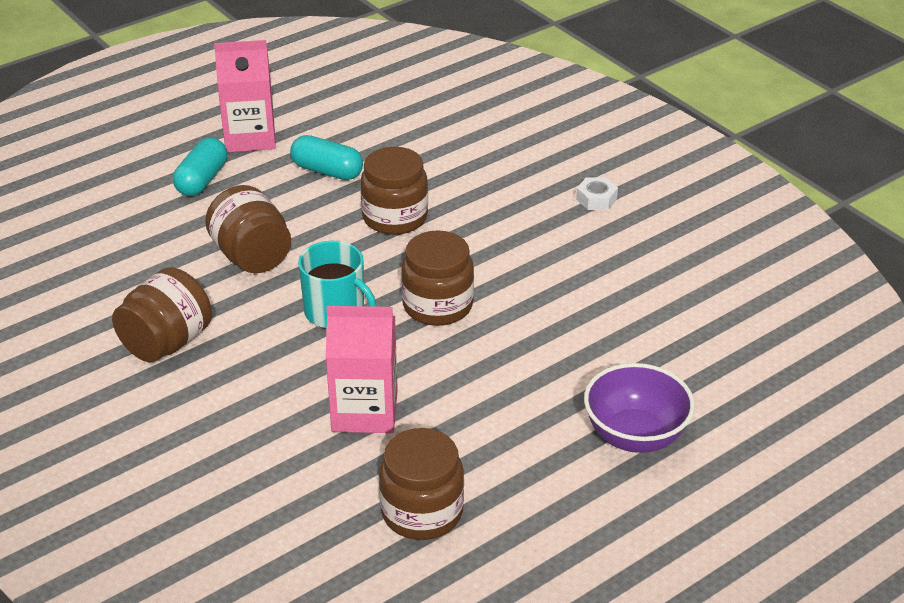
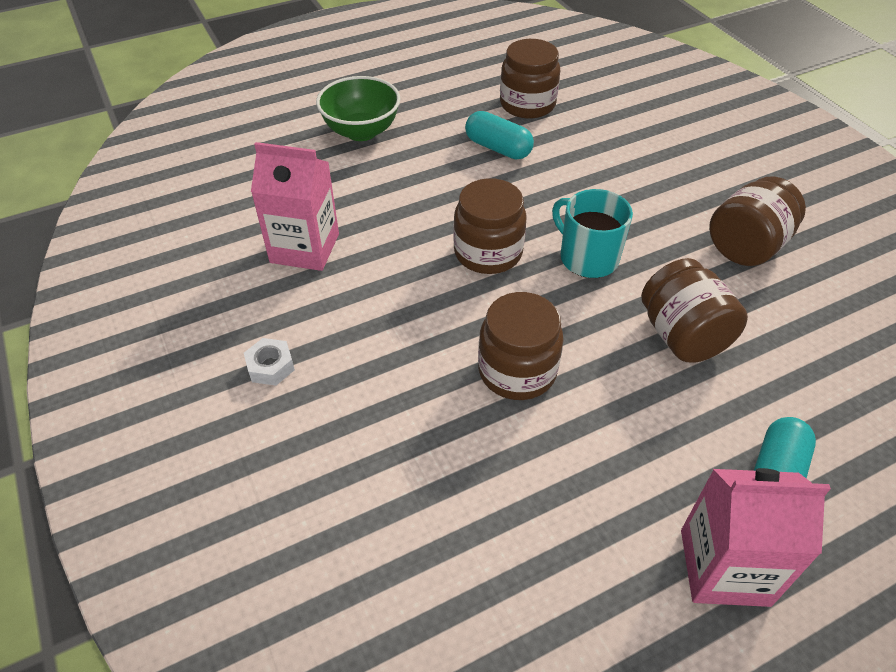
camera: 170 degrees left, 10 degrees up
turquoise capsule [290,135,363,180] -> turquoise capsule moved to [465,111,534,159]
pink carton [326,306,398,433] -> pink carton moved to [251,142,339,271]
purple bowl [584,363,695,453] -> green bowl [316,76,400,141]

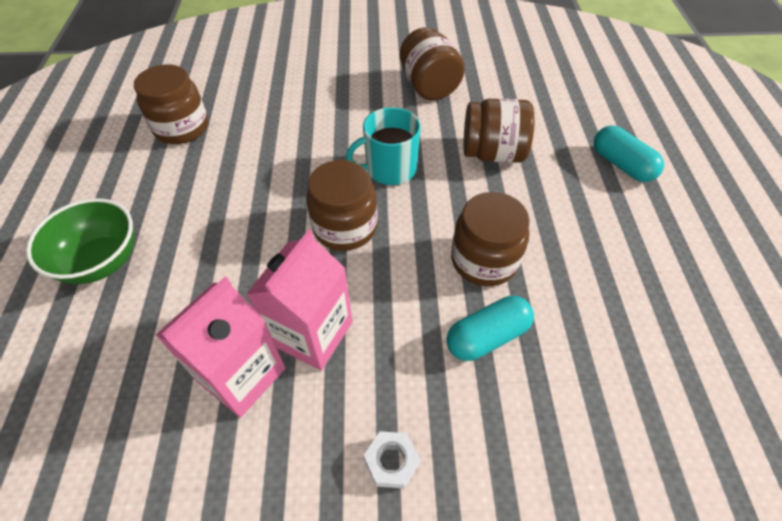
camera: 65 degrees left, 5 degrees up
turquoise capsule [465,111,534,159] -> turquoise capsule moved to [447,296,534,361]
pink carton [681,468,831,607] -> pink carton moved to [246,229,353,371]

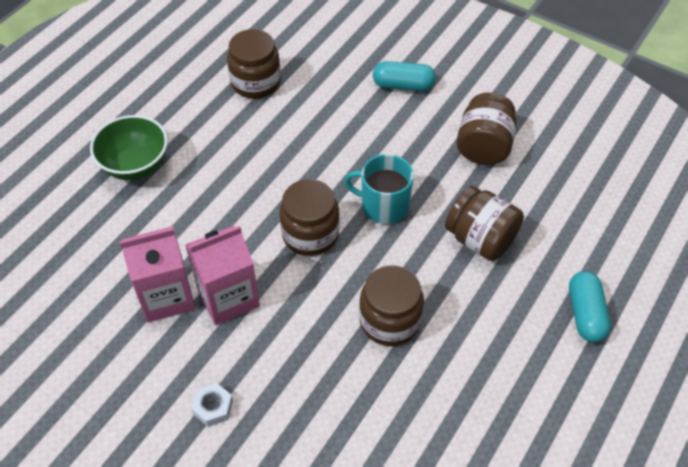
camera: 35 degrees right, 0 degrees up
turquoise capsule [447,296,534,361] -> turquoise capsule moved to [373,61,436,91]

